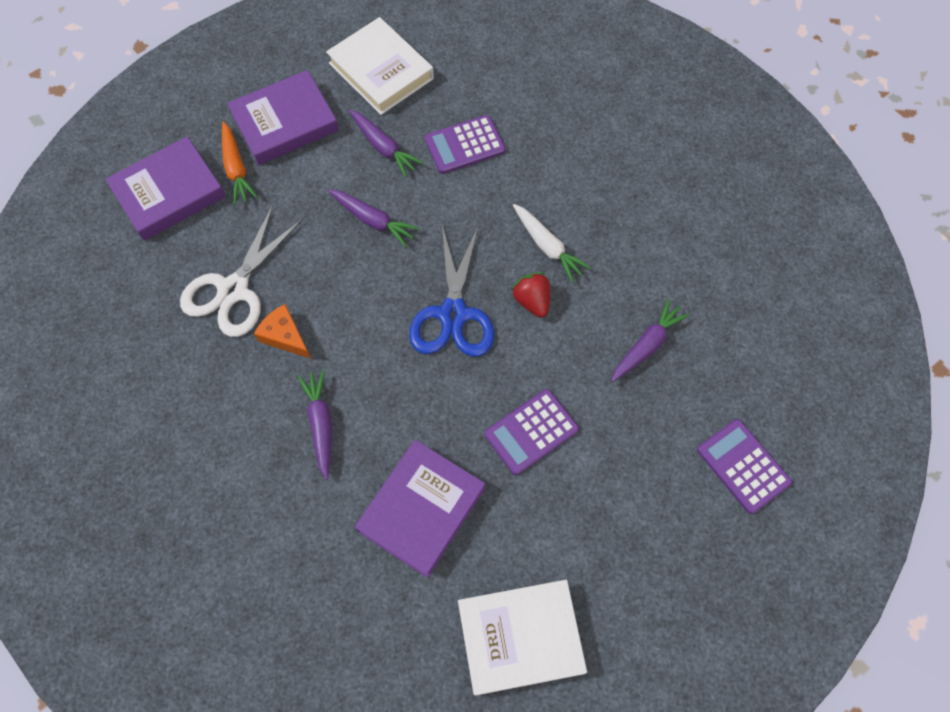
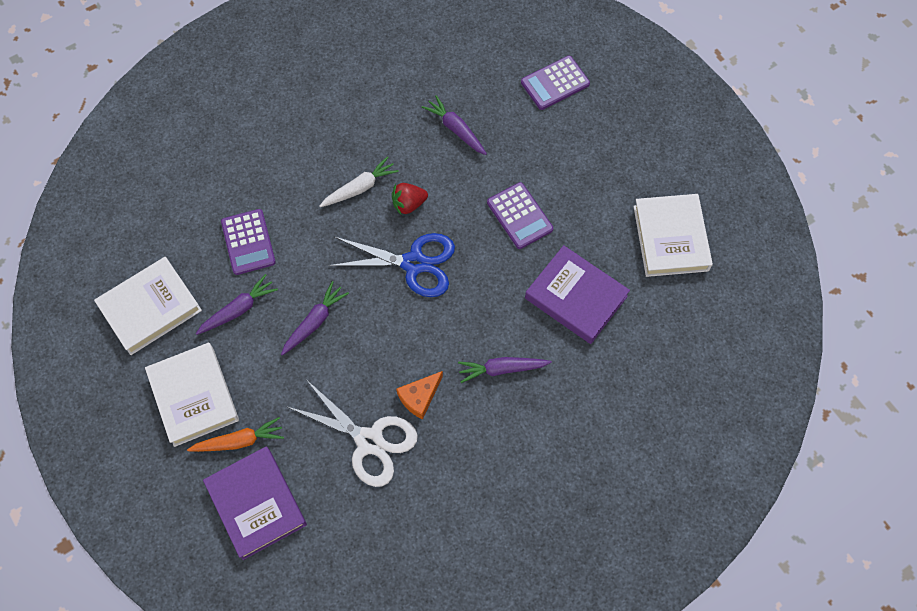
camera: 85 degrees left, 0 degrees up
purple book [227,70,339,165] -> white book [145,343,239,447]

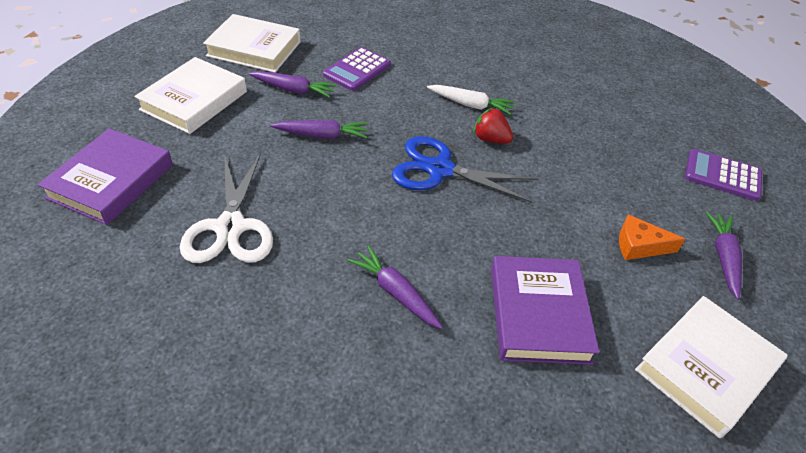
camera: 50 degrees right, 20 degrees down
orange carrot [187,417,284,452] -> none
blue scissors [328,233,455,297] -> blue scissors turned 135 degrees clockwise [392,136,537,203]
orange cheese [396,371,443,420] -> orange cheese moved to [619,215,685,260]
purple carrot [422,95,487,155] -> purple carrot moved to [706,212,742,299]
purple calculator [487,182,553,249] -> none

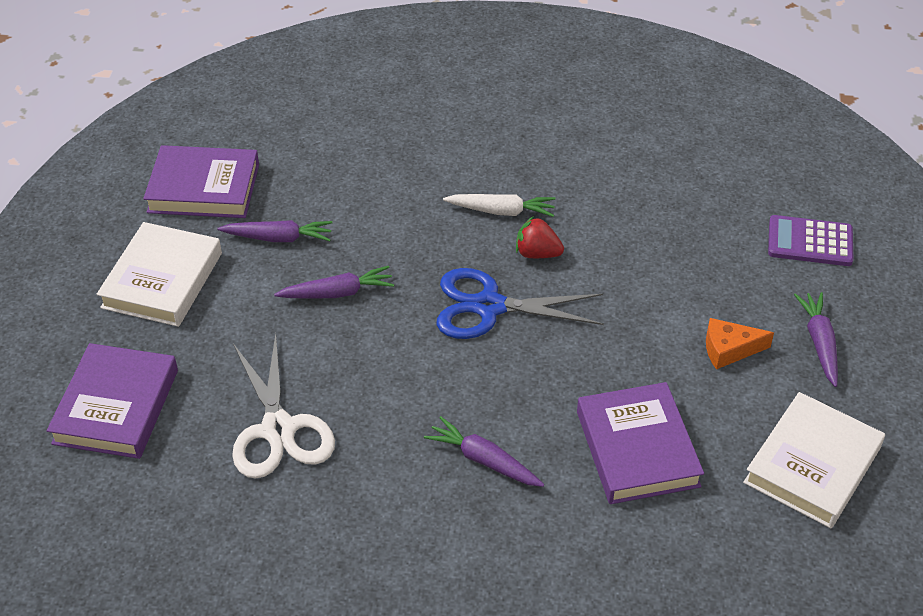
camera: 10 degrees left, 0 degrees up
white book [203,14,301,73] -> purple book [143,145,259,218]
purple calculator [323,47,391,91] -> none

